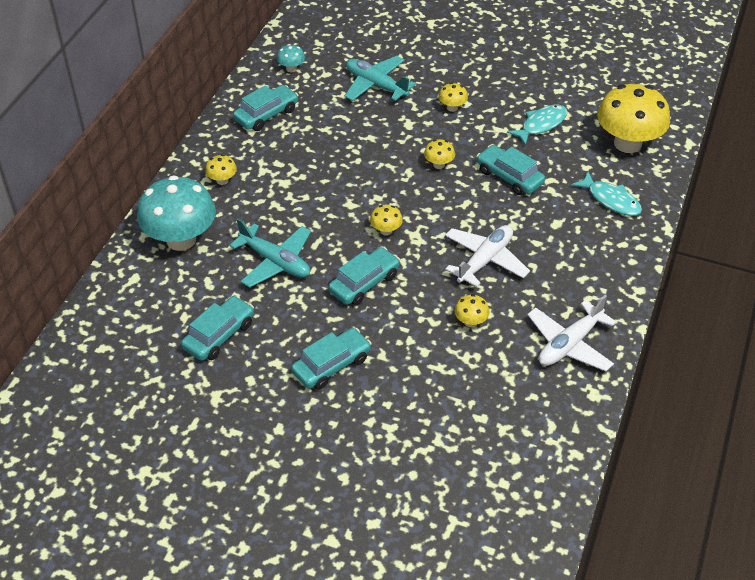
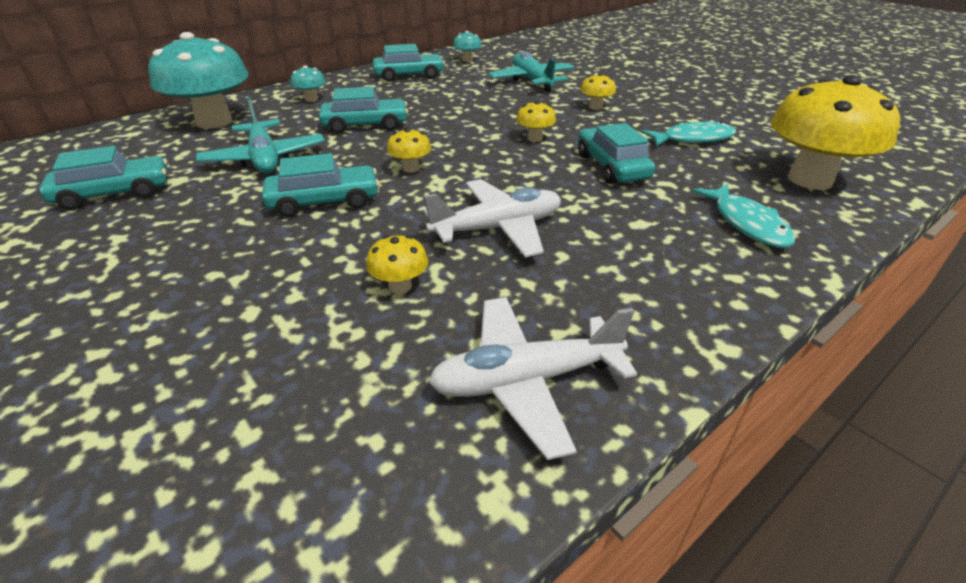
camera: 30 degrees right, 10 degrees down
yellow mushroom [205,154,237,185] -> turquoise mushroom [291,65,326,102]
turquoise car [291,328,372,390] -> turquoise car moved to [319,87,408,134]

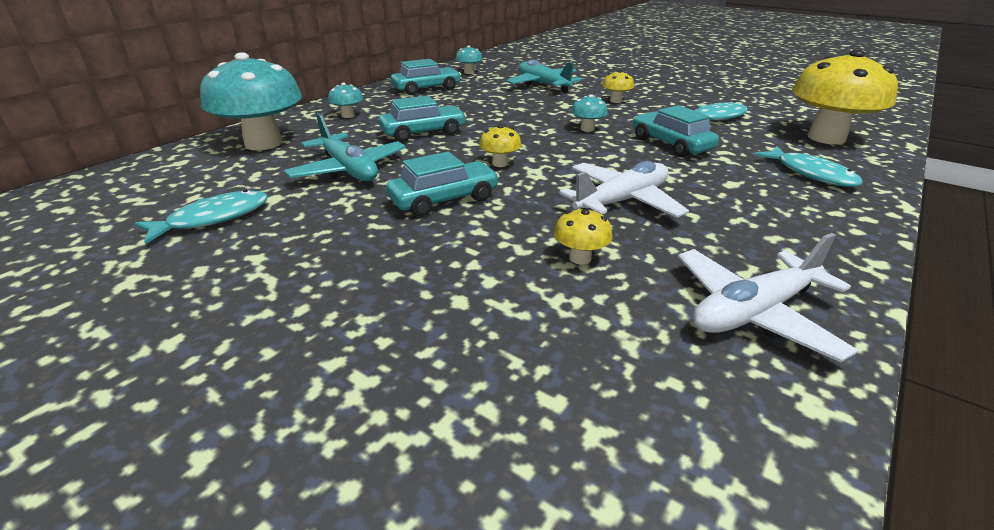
camera: 15 degrees left, 5 degrees down
turquoise car [39,146,168,210] -> turquoise fish [135,190,268,244]
yellow mushroom [516,101,556,142] -> turquoise mushroom [571,94,608,132]

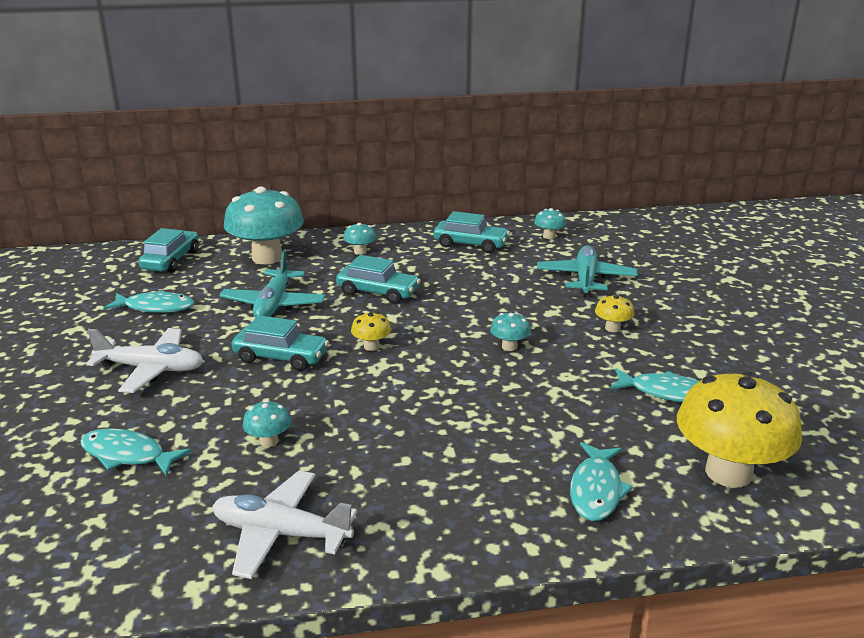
camera: 45 degrees right, 5 degrees down
yellow mushroom [554,208,613,264] -> turquoise mushroom [243,400,291,447]
white plane [559,161,689,218] -> white plane moved to [86,328,203,393]
turquoise car [633,105,719,157] -> turquoise car moved to [139,228,199,273]
none -> turquoise fish [80,428,191,476]

